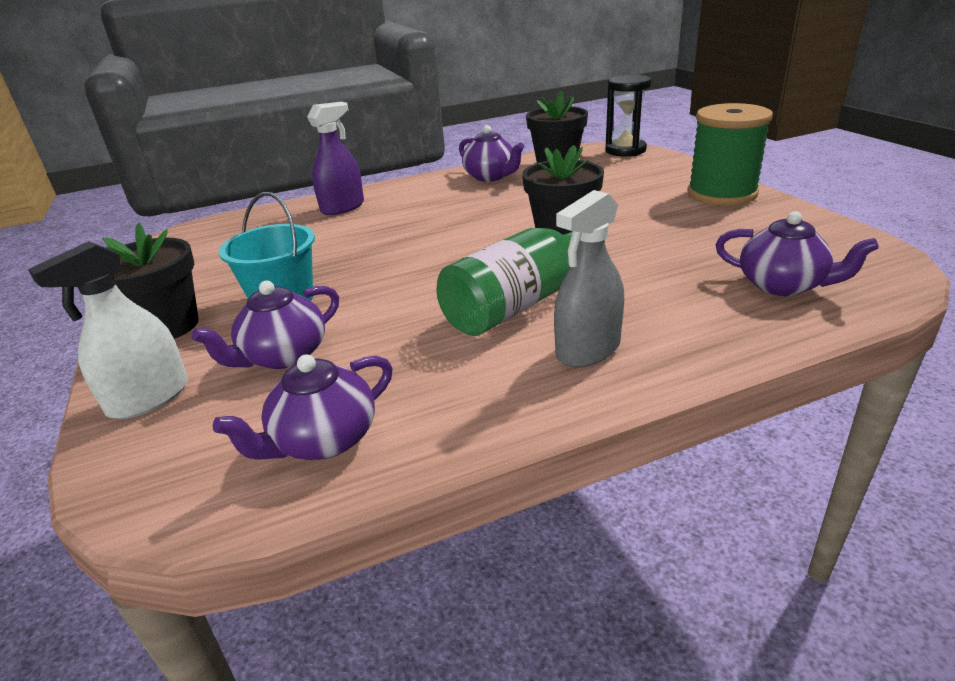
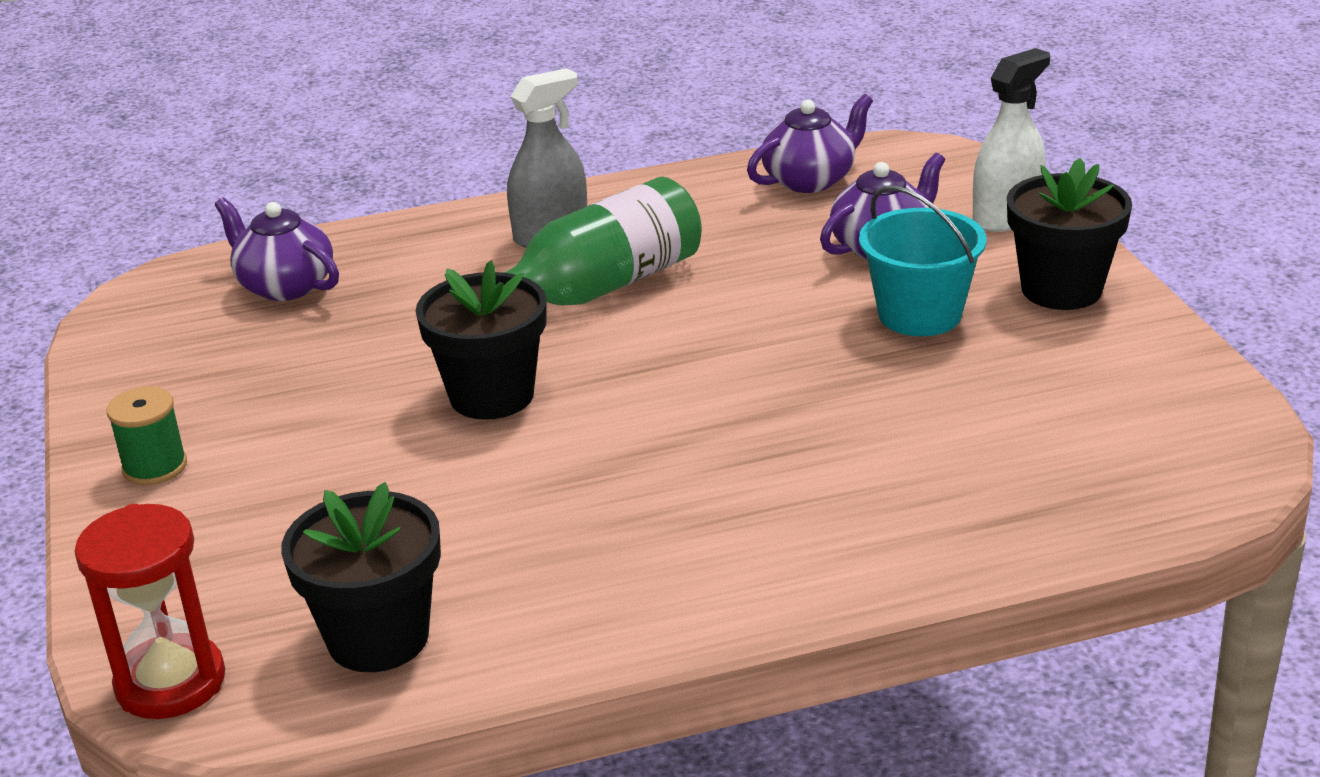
camera: 175 degrees left, 0 degrees up
purple spray bottle [307,102,364,215] -> none
purple teapot [459,125,524,182] -> none
black hourglass [605,75,652,156] -> red hourglass [74,504,225,719]
green spool [687,103,773,206] -> green spool [107,387,187,485], size x0.51

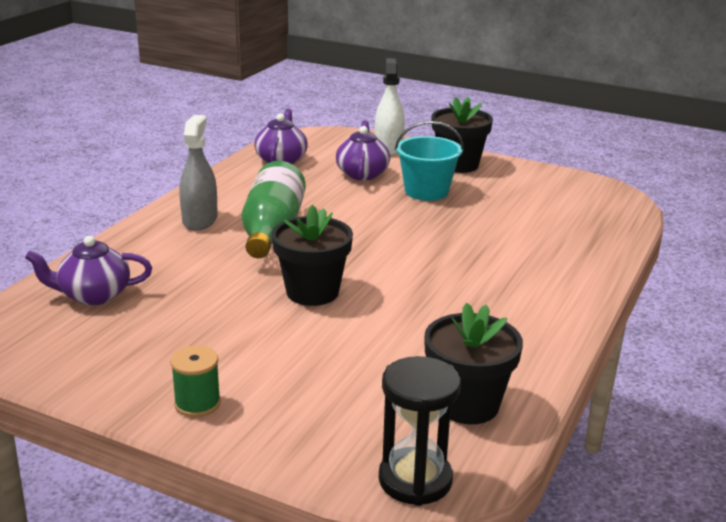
camera: 50 degrees left, 5 degrees down
red hourglass [74,504,225,719] -> black hourglass [379,356,461,506]

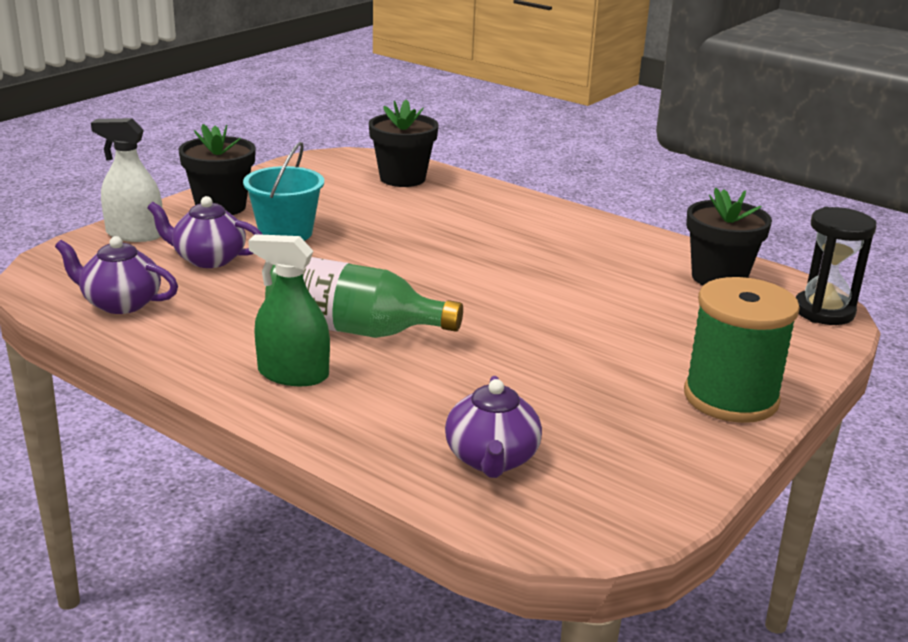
camera: 80 degrees left, 0 degrees up
green spool [170,346,221,417] -> green spool [684,277,800,423], size x1.98
grey spray bottle [179,115,218,230] -> green spray bottle [248,234,330,386]
black flower pot [272,204,353,306] -> black flower pot moved to [369,100,439,187]

